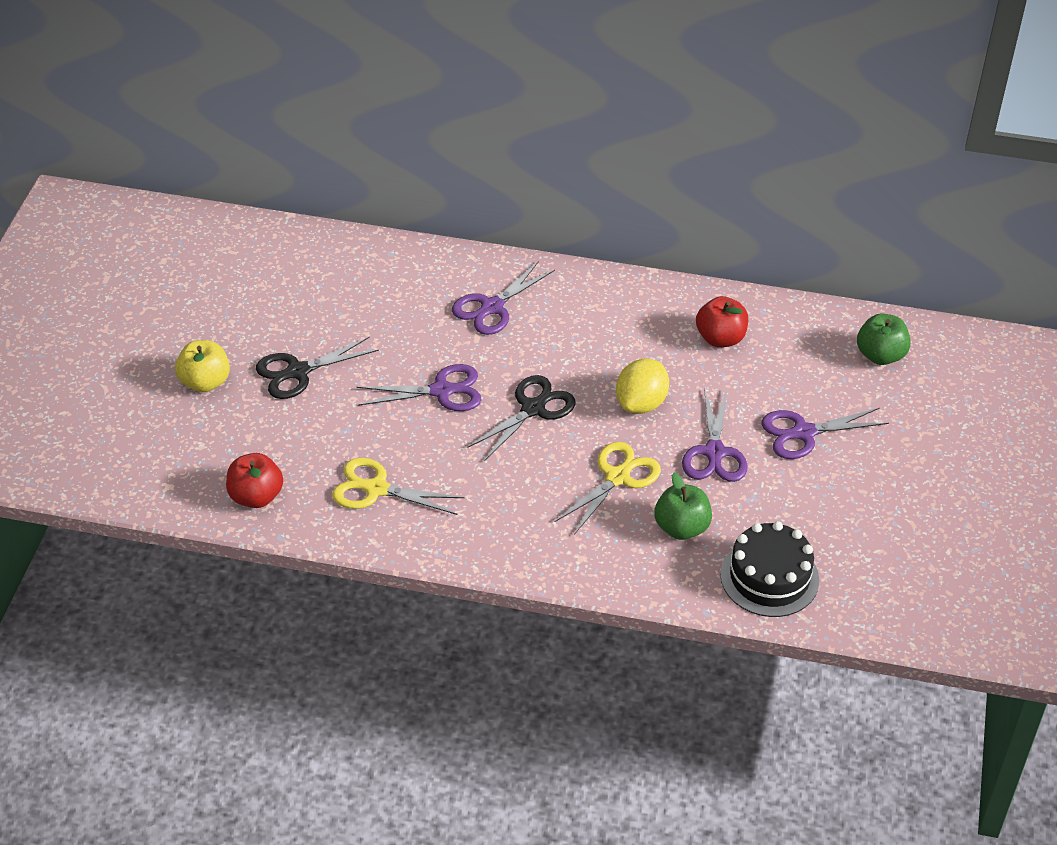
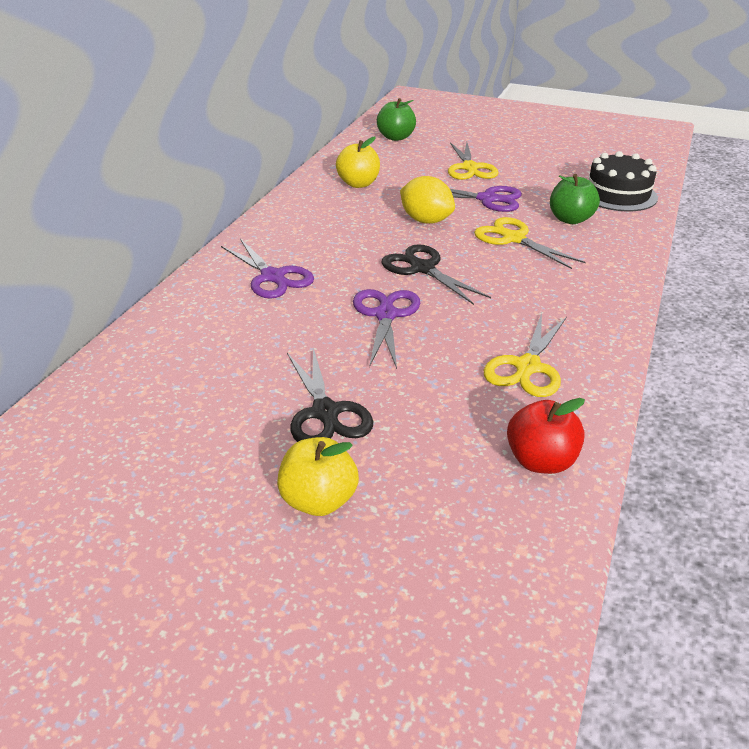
camera: 80 degrees left, 10 degrees down
red apple [696,296,748,347] -> yellow apple [336,136,380,188]
purple scissors [761,408,889,459] -> yellow scissors [448,142,499,180]

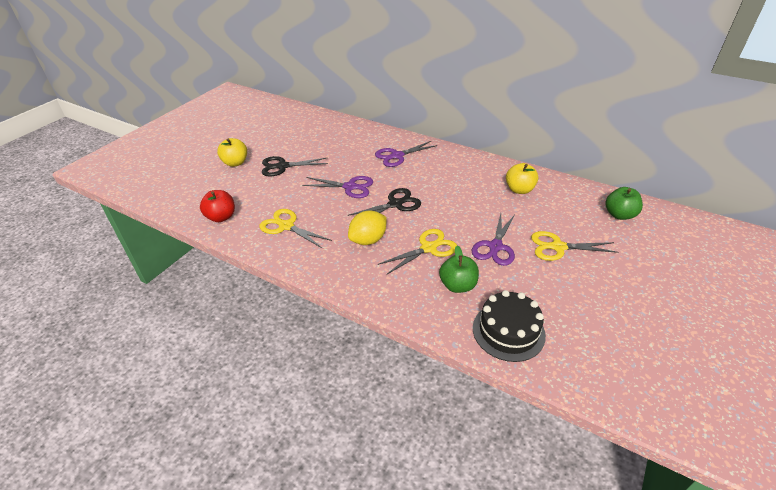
camera: 100 degrees right, 5 degrees up
yellow lemon [400,176,455,224] -> yellow lemon moved to [348,211,387,245]

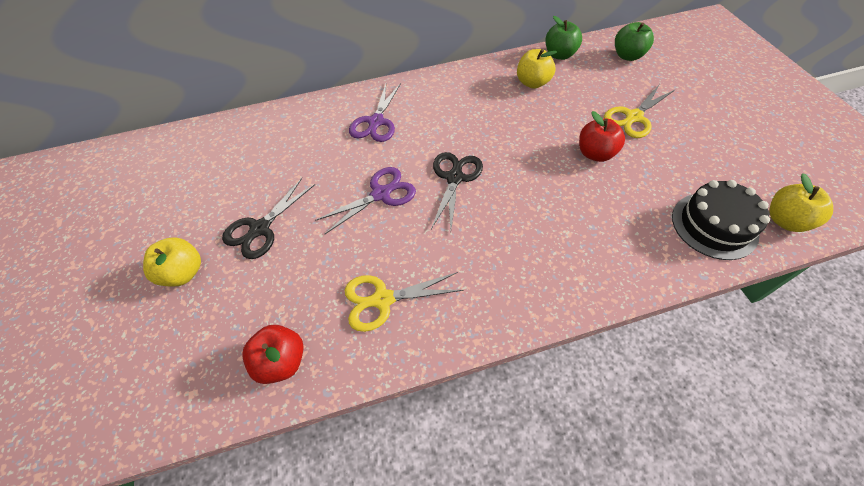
camera: 45 degrees left, 15 degrees up
yellow lemon [348,211,387,245] -> none
yellow scissors [378,229,457,275] -> none
green apple [439,246,479,293] -> green apple moved to [545,16,582,60]
purple scissors [471,214,515,266] -> red apple [579,111,625,162]
none -> yellow apple [769,173,833,232]

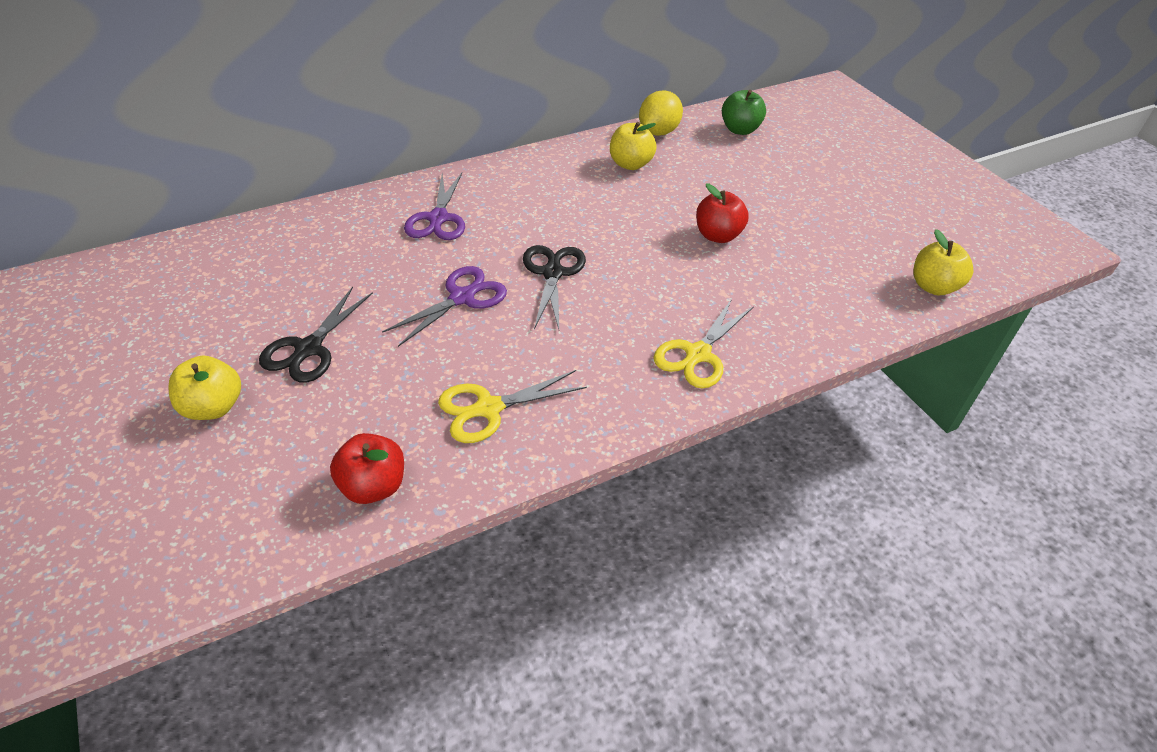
camera: 15 degrees left, 10 degrees down
green apple [545,16,582,60] -> yellow lemon [639,90,683,136]
yellow scissors [604,85,675,138] -> yellow scissors moved to [653,299,754,389]
black cake [672,180,770,260] -> none

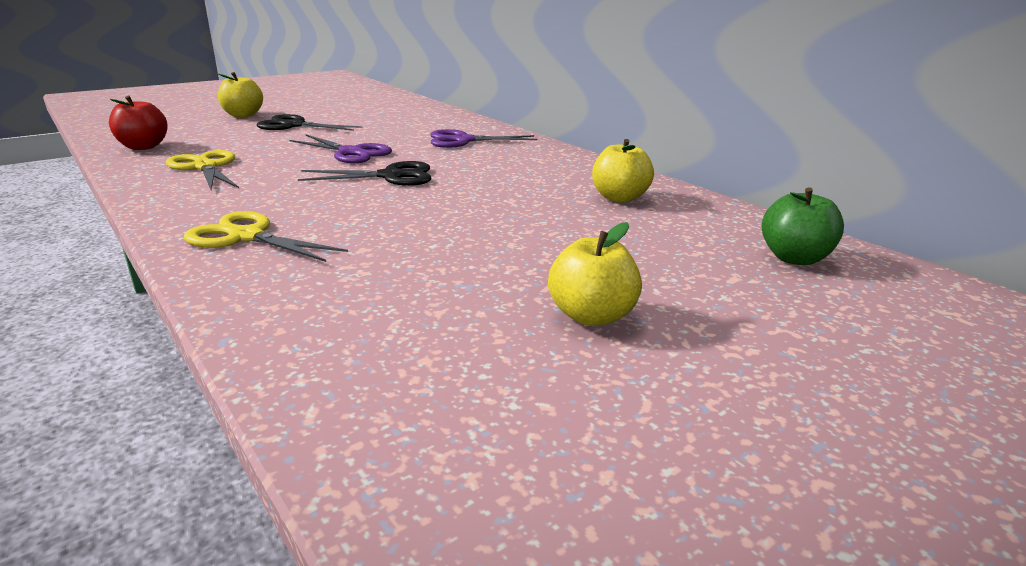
camera: 80 degrees right, 20 degrees down
yellow lemon [639,90,683,136] -> none
red apple [696,183,749,243] -> none
yellow apple [913,229,973,295] -> yellow apple moved to [548,222,642,326]

